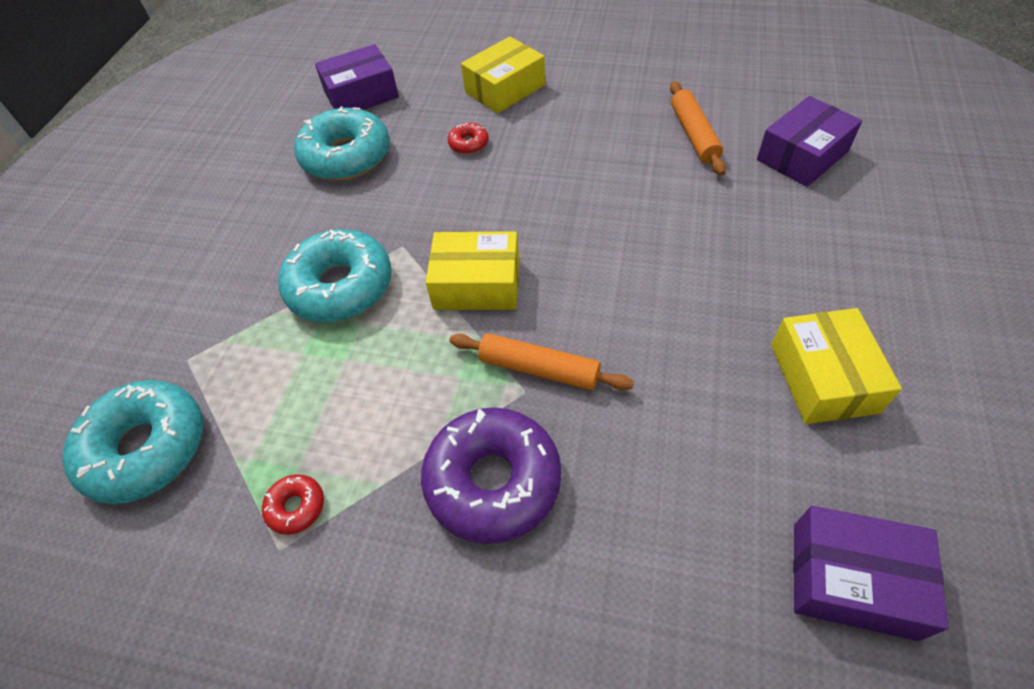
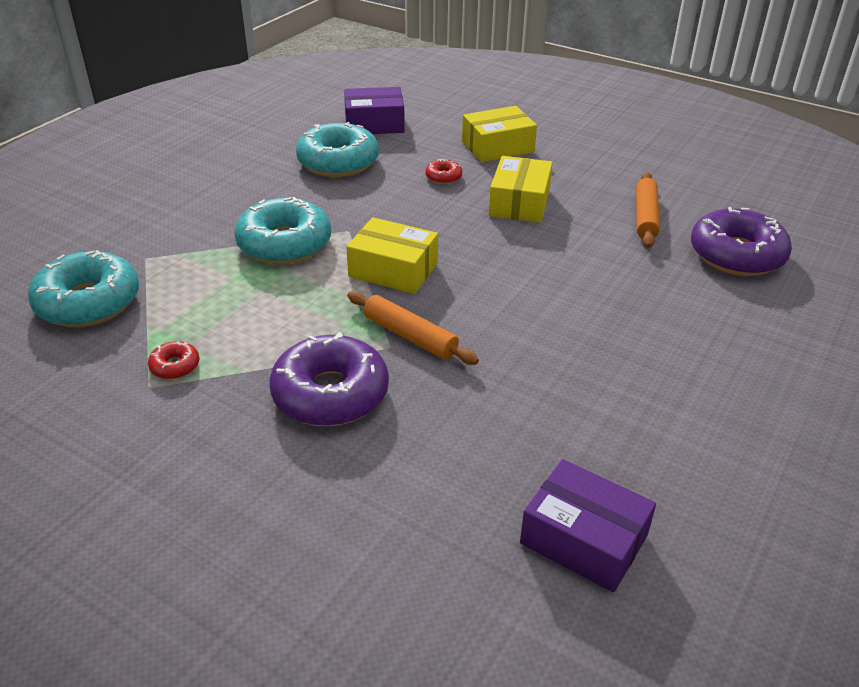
camera: 15 degrees right, 15 degrees down
purple box [757,96,862,187] -> purple donut [691,207,792,276]
yellow box [771,308,902,424] -> yellow box moved to [489,156,553,223]

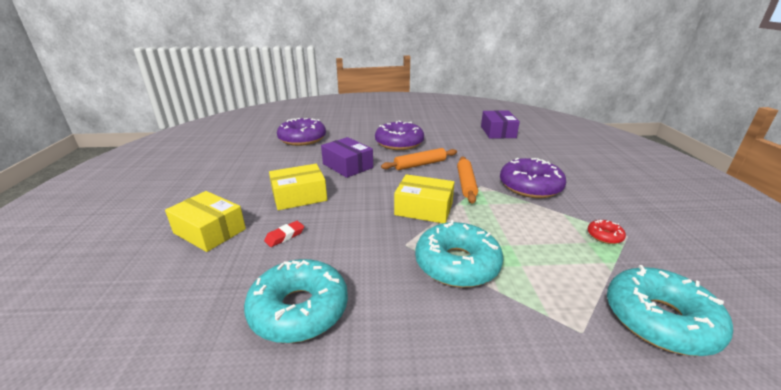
camera: 125 degrees left, 10 degrees down
purple box [344,87,405,134] -> purple box moved to [321,137,373,178]
yellow box [346,217,438,294] -> yellow box turned 60 degrees counterclockwise [394,174,455,223]
red donut [425,159,462,184] -> red eraser [264,221,304,247]
orange rolling pin [636,172,660,248] -> orange rolling pin moved to [381,148,457,170]
none -> purple donut [375,120,424,150]

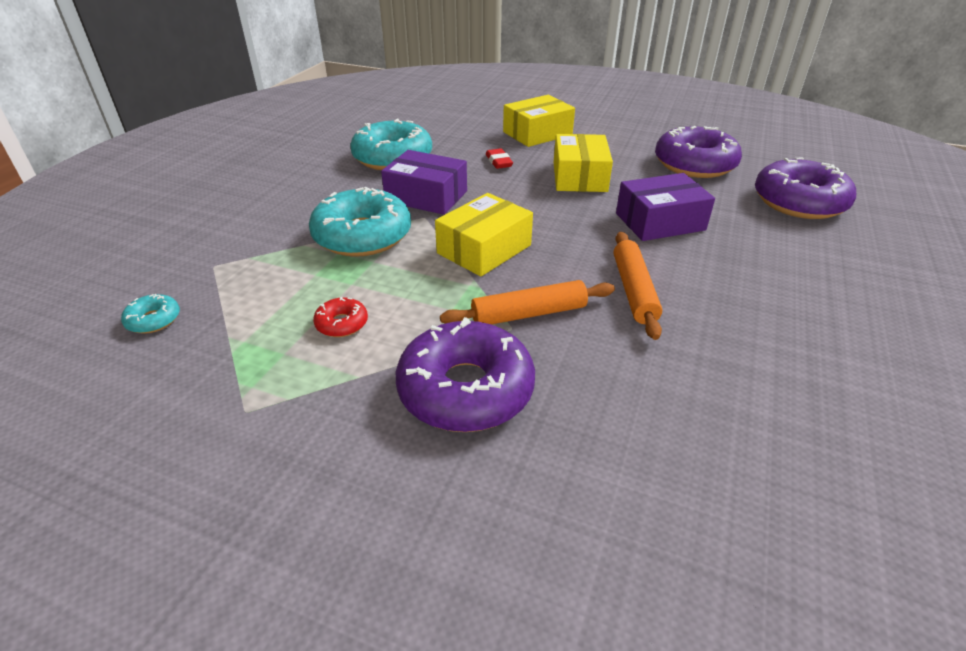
camera: 115 degrees right, 10 degrees up
purple donut [375,120,424,150] -> purple donut moved to [655,126,742,178]
orange rolling pin [457,157,478,204] -> orange rolling pin turned 45 degrees counterclockwise [440,280,615,325]
purple box [481,110,520,139] -> purple box moved to [381,150,467,215]
red donut [588,220,626,244] -> red donut moved to [313,297,368,337]
turquoise donut [607,265,733,356] -> turquoise donut [121,294,180,334], size x0.44

